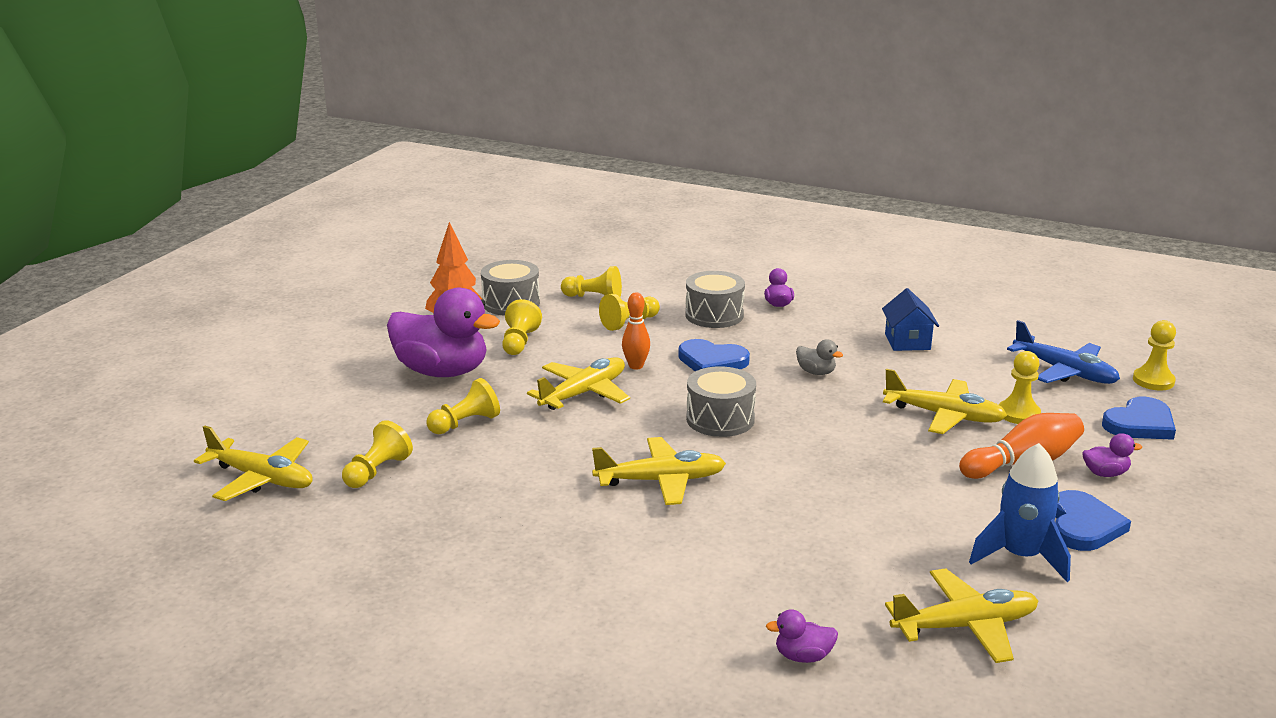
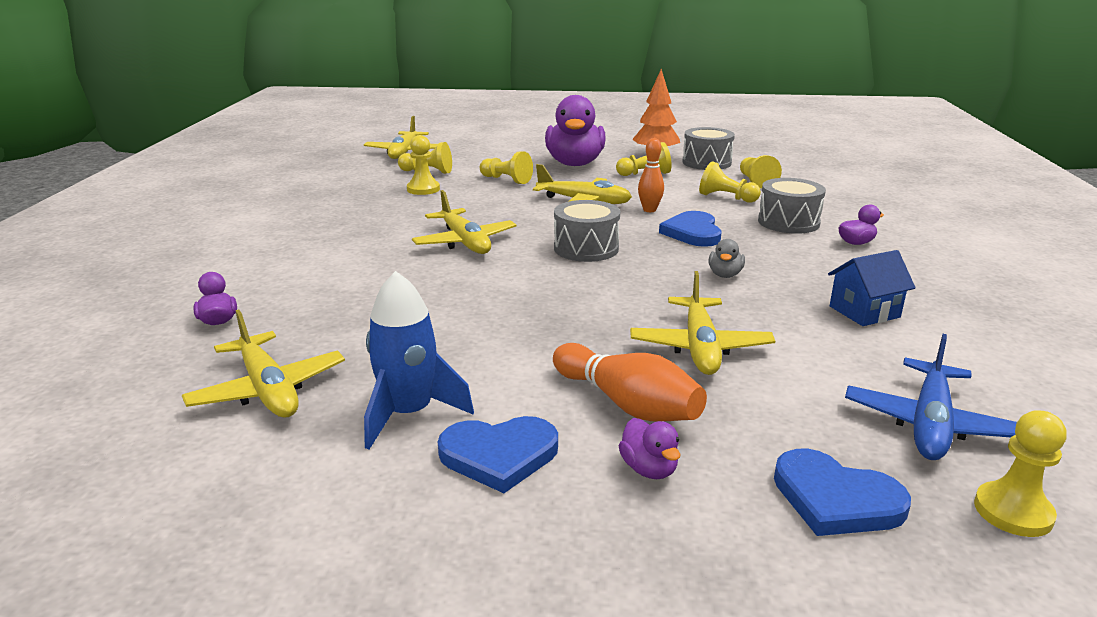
camera: 70 degrees right, 0 degrees up
yellow pawn [999,351,1041,424] -> yellow pawn moved to [407,135,440,195]

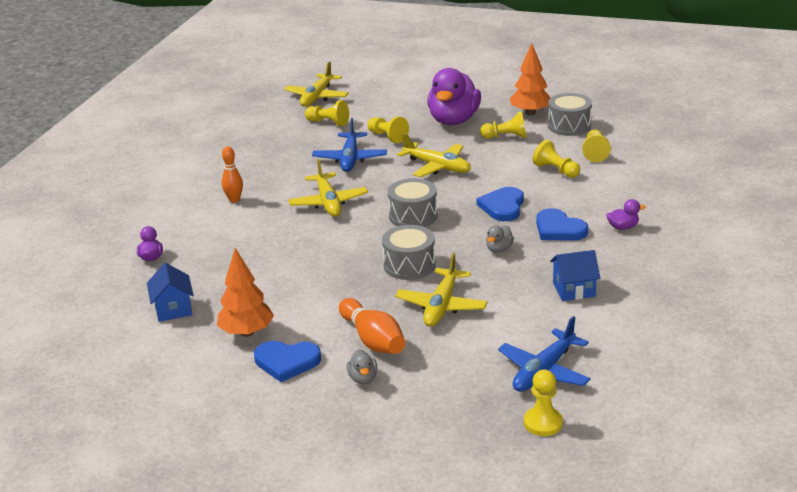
camera: 15 degrees right, 5 degrees up
yellow plane [182,310,345,418] -> blue house [147,263,194,322]
blue rocket [364,271,474,449] -> orange tree [217,248,274,337]
yellow pawn [407,135,440,195] -> none
purple duck [619,418,681,479] -> grey duck [347,350,377,384]
orange bowling pin [638,138,664,212] -> orange bowling pin moved to [222,147,243,203]
grey drum [758,178,826,234] -> grey drum moved to [382,225,436,280]
blue heart [774,449,911,536] -> blue heart moved to [536,208,588,241]
none -> blue plane [312,118,387,172]

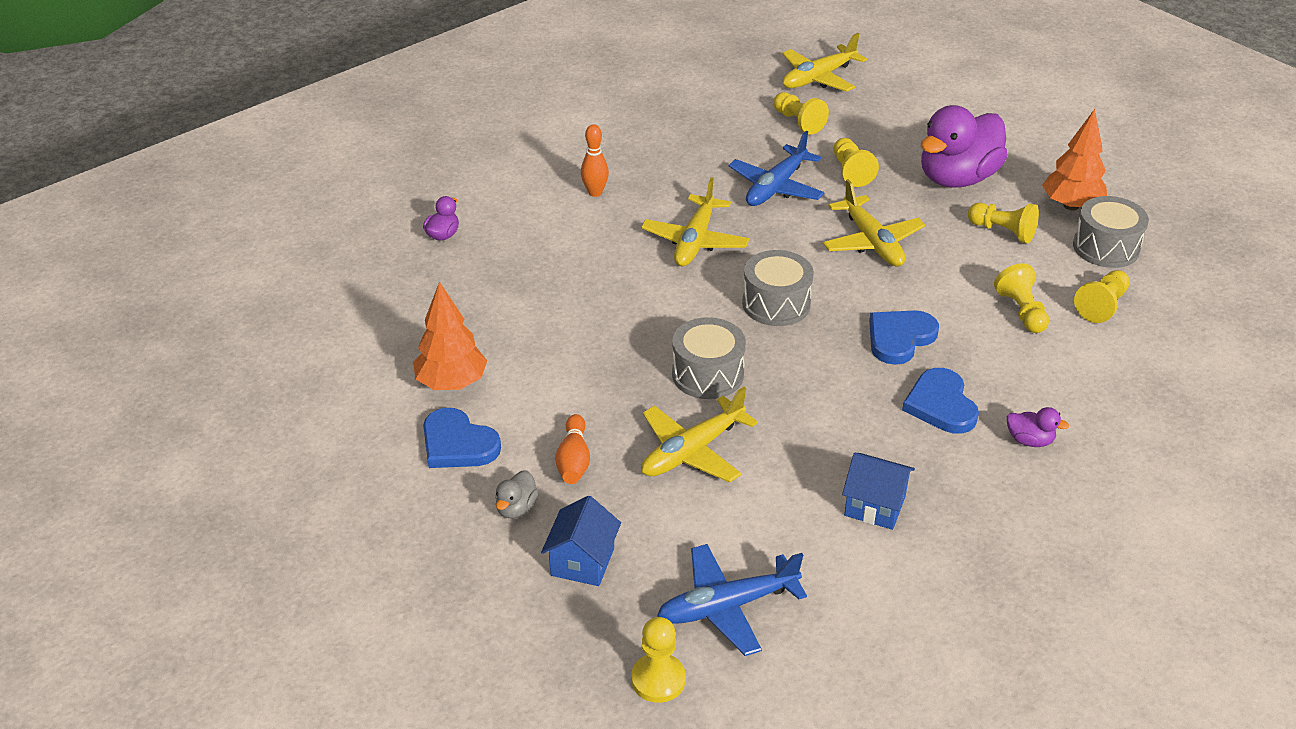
camera: 30 degrees right, 10 degrees up
blue house [147,263,194,322] -> blue house moved to [541,496,621,586]
orange bowling pin [339,298,405,354] -> orange bowling pin [555,414,590,484], size x0.66
grey duck [486,225,514,253] -> none

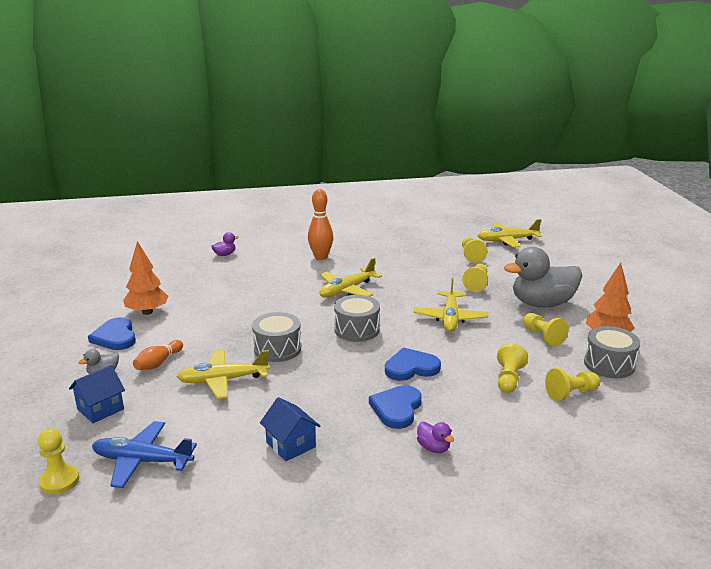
camera: 30 degrees right, 15 degrees down
orange bowling pin [581,124,609,197] -> orange bowling pin [308,189,333,260], size x1.51
blue plane [728,131,825,206] -> none
purple duck [921,105,1008,188] -> grey duck [504,247,582,308]

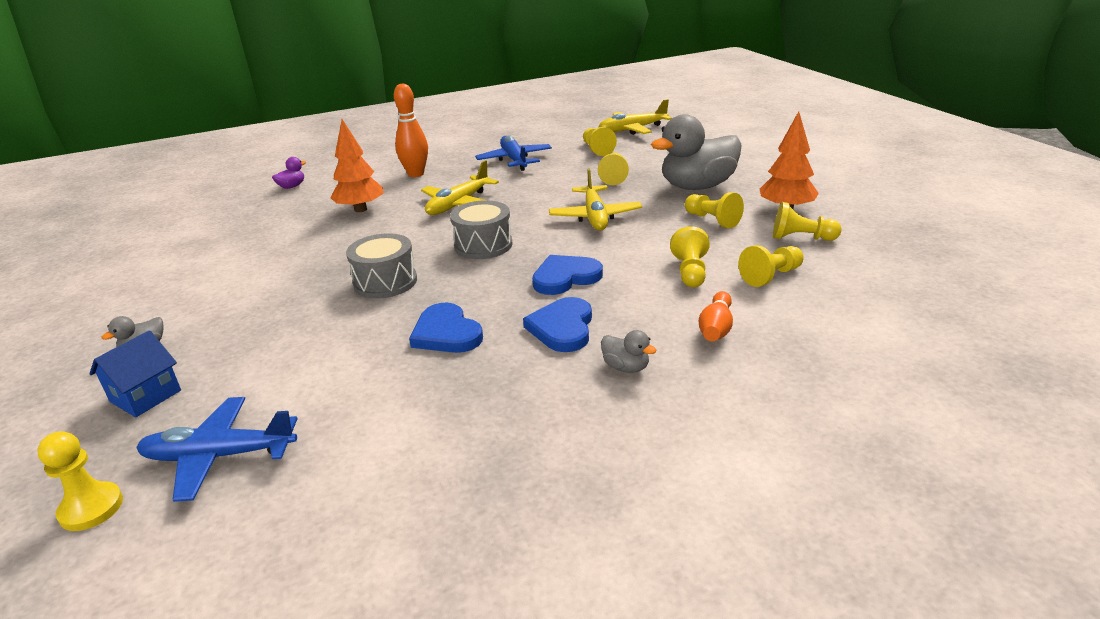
camera: 10 degrees left, 5 degrees up
blue heart [88,317,136,350] -> blue heart moved to [409,303,483,353]
orange tree [123,241,168,315] -> orange tree moved to [330,119,383,212]
orange bowling pin [133,340,183,370] -> orange bowling pin moved to [699,291,733,341]
yellow plane [177,350,270,399] -> none
blue house [260,397,320,461] -> none
purple duck [417,422,454,453] -> grey duck [601,330,656,373]
grey drum [584,326,640,378] -> yellow pawn [773,202,842,241]
none -> blue plane [475,135,552,171]

